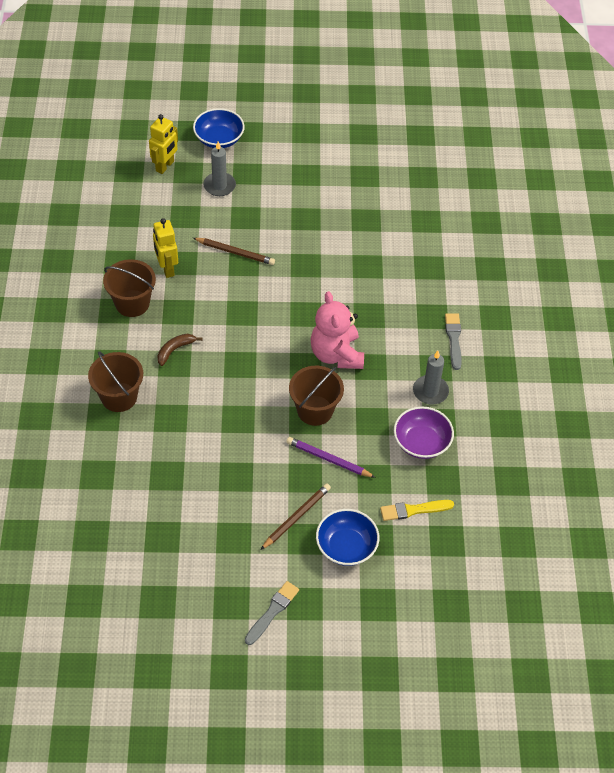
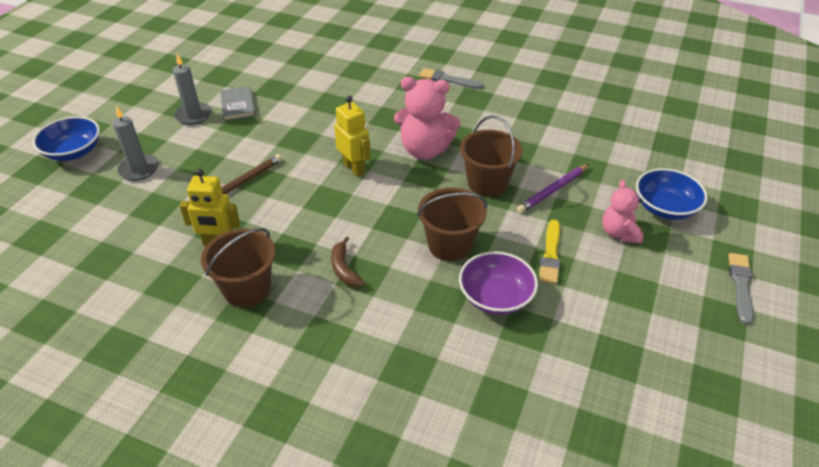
camera: 65 degrees left, 10 degrees down
brown bucket [88,351,143,412] -> brown bucket moved to [417,187,487,262]
yellow robot [149,114,178,174] -> yellow robot moved to [334,96,371,177]
grey brush [245,581,299,645] -> grey brush turned 45 degrees clockwise [728,253,753,325]
brown pencil [260,483,331,550] -> pink teddy bear [602,180,643,243]
yellow brush [380,500,454,521] -> yellow brush moved to [539,220,560,284]
purple bowl [394,406,454,459] -> purple bowl moved to [459,251,538,315]
grey candle [413,351,449,405] -> grey candle moved to [173,54,211,125]
none -> grey book [220,86,255,121]

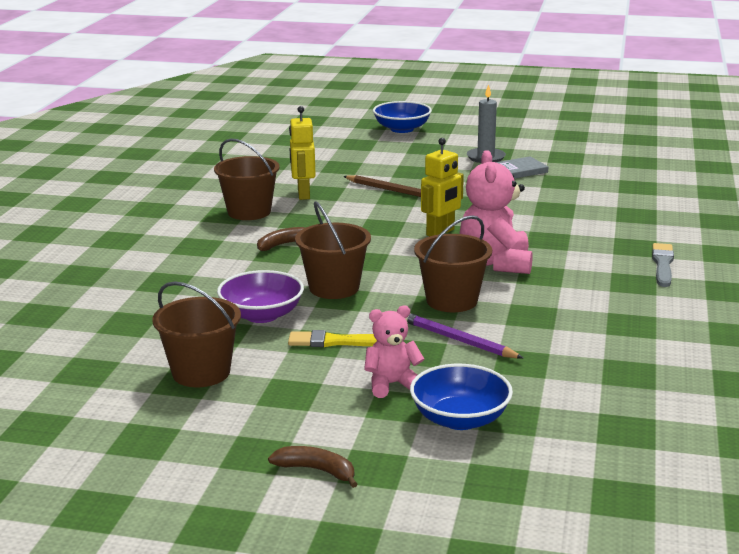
camera: 80 degrees right, 20 degrees down
grey candle [113,106,159,181] -> none
grey brush [728,253,753,325] -> brown banana [268,446,357,488]
none -> brown bucket [153,281,241,387]

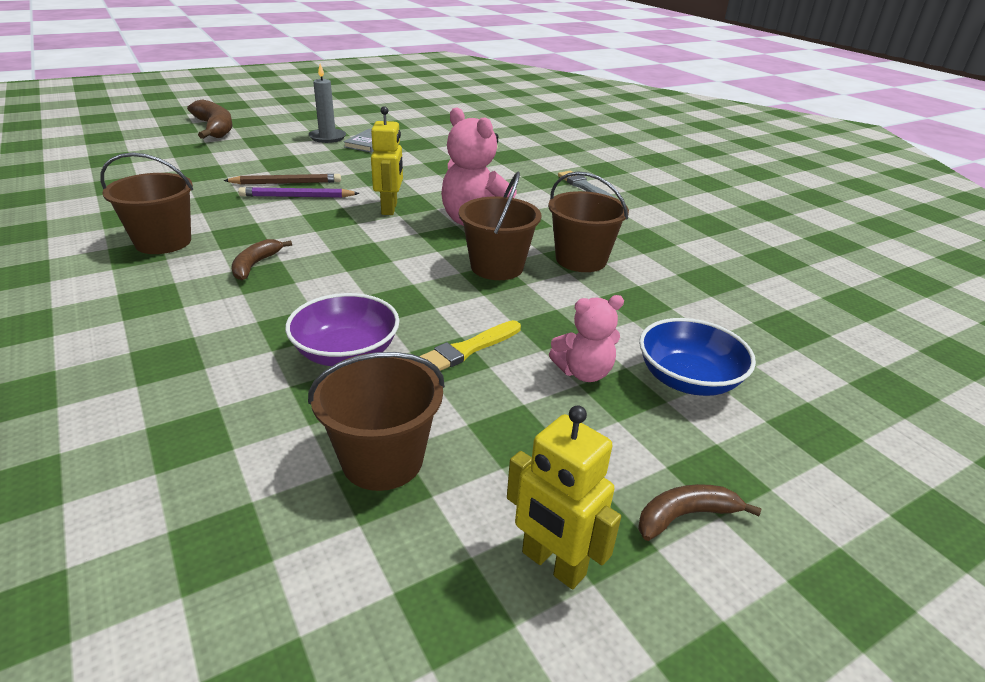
camera: 45 degrees left, 10 degrees up
yellow robot [289,106,316,200] -> yellow robot moved to [507,405,621,589]
brown bucket [295,201,371,299] -> brown bucket moved to [548,172,629,272]
pink teddy bear [364,305,424,398] -> pink teddy bear turned 135 degrees counterclockwise [549,295,624,382]
blue bowl [373,101,432,133] -> brown banana [187,99,233,139]
purple pencil [405,313,523,358] -> purple pencil moved to [238,187,360,198]

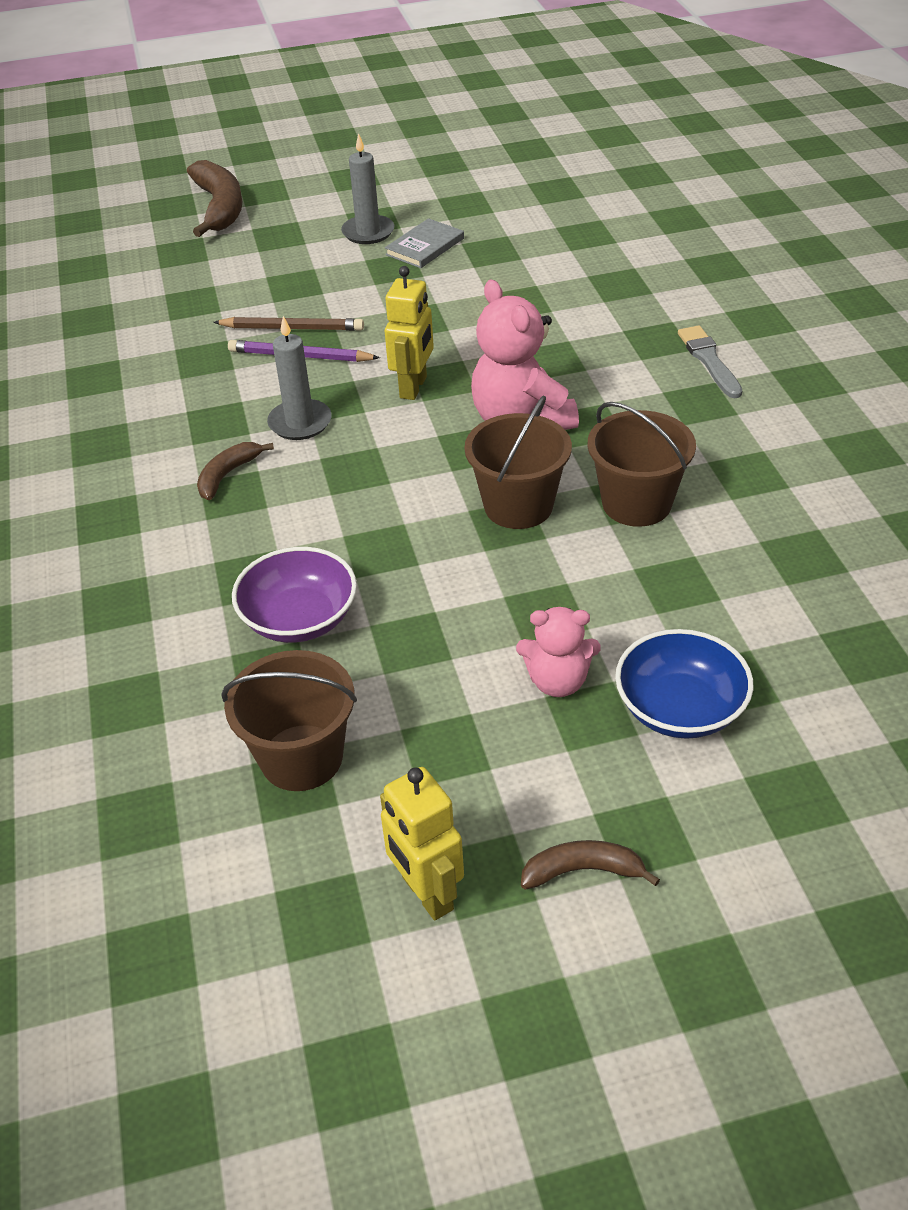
camera: 20 degrees right, 10 degrees up
brown bucket [100,153,193,254] -> none
yellow brush [419,320,521,371] -> none
none -> grey candle [267,316,332,440]

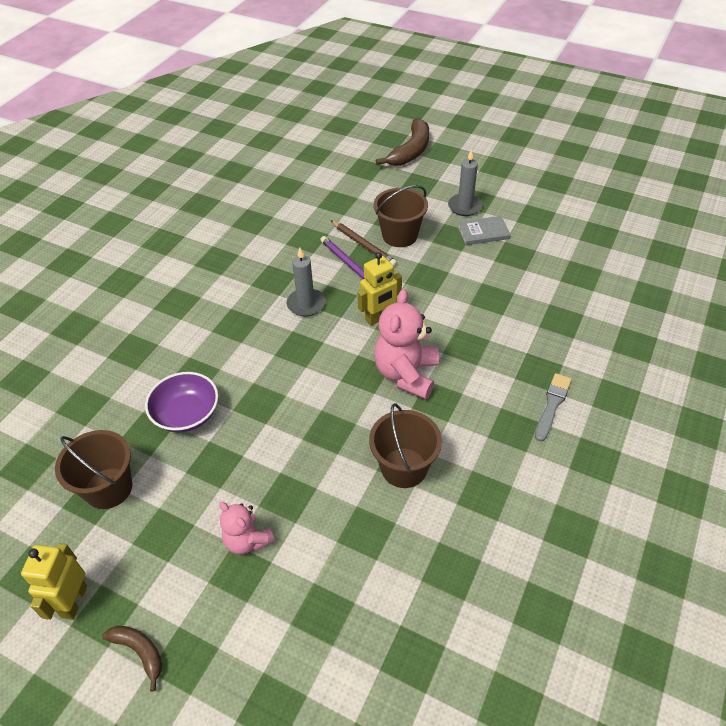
camera: 40 degrees right, 5 degrees up
brown banana [197,442,274,500] -> none
brown bucket [464,396,572,529] -> brown bucket moved to [374,185,428,247]
blue bowl [615,629,753,739] -> none

